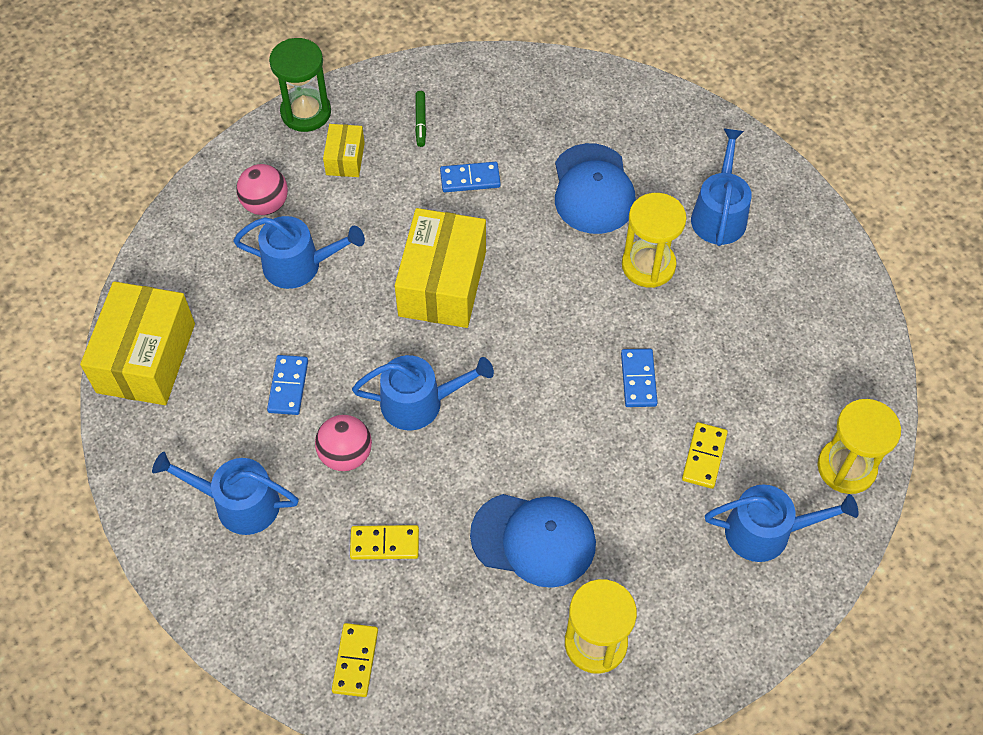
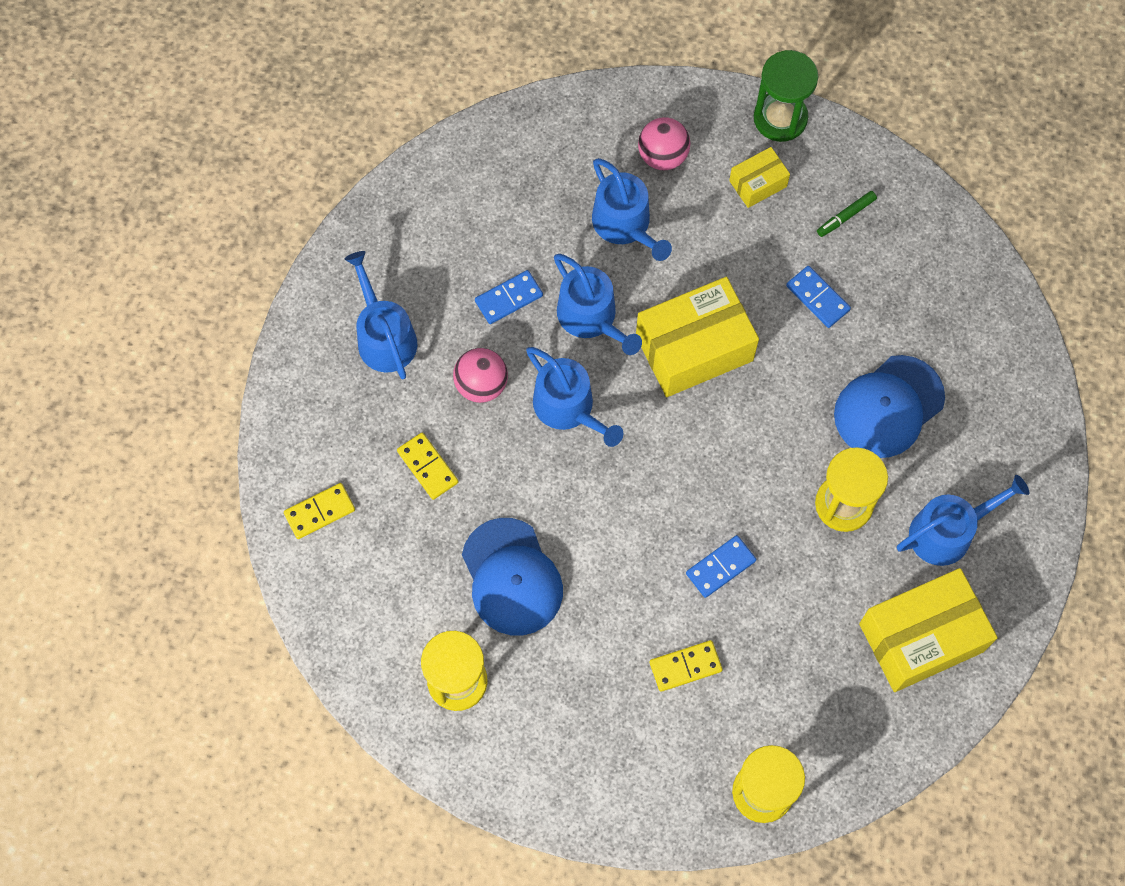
camera: 55 degrees right, 10 degrees up
yellow box [80,281,195,405] -> yellow box moved to [859,568,998,692]
blue watering can [705,484,859,562] -> blue watering can moved to [554,254,642,355]

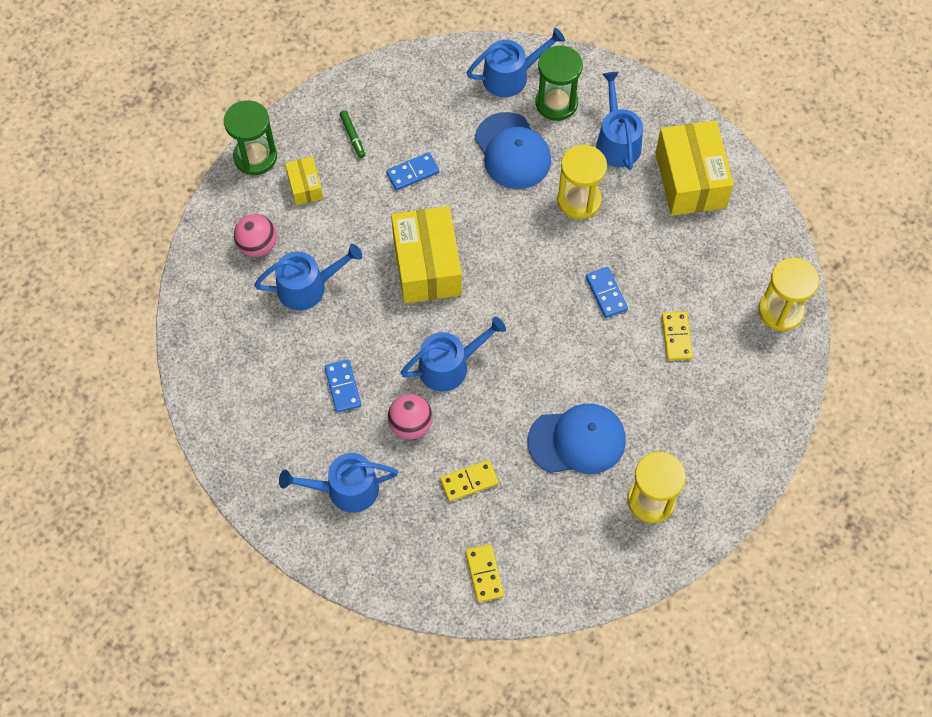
camera: 75 degrees left, 5 degrees down
blue watering can [554,254,642,355] -> blue watering can moved to [467,28,565,97]
none -> green hourglass [536,45,583,121]

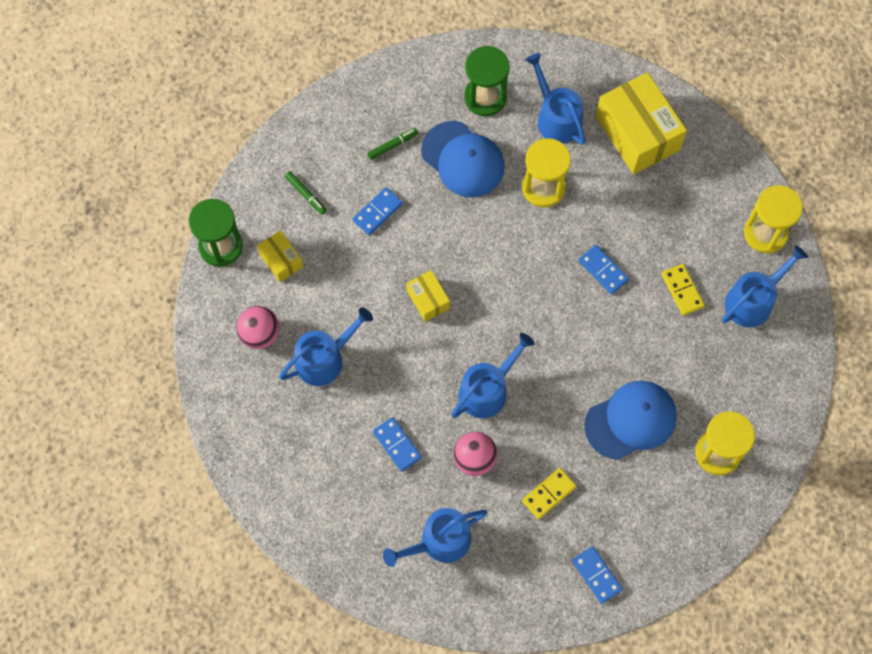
camera: 20 degrees left, 5 degrees up
yellow box [391,206,462,303] -> yellow box [406,270,450,322], size x0.50
yellow domino [465,544,504,602] -> blue domino [572,546,623,604]
blue watering can [467,28,565,97] -> blue watering can moved to [722,245,808,327]
none -> green marker [367,128,418,160]

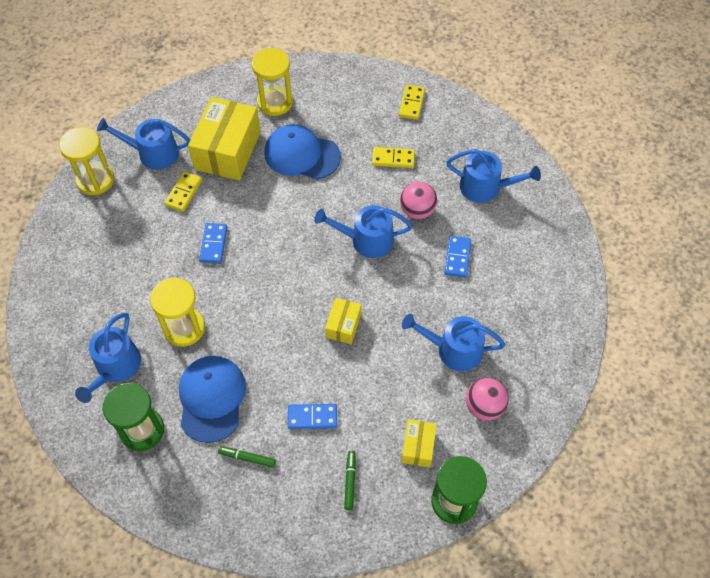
camera: 135 degrees left, 10 degrees down
blue domino [572,546,623,604] -> yellow domino [399,84,425,120]
yellow box [596,72,687,174] -> yellow box moved to [188,97,261,181]

